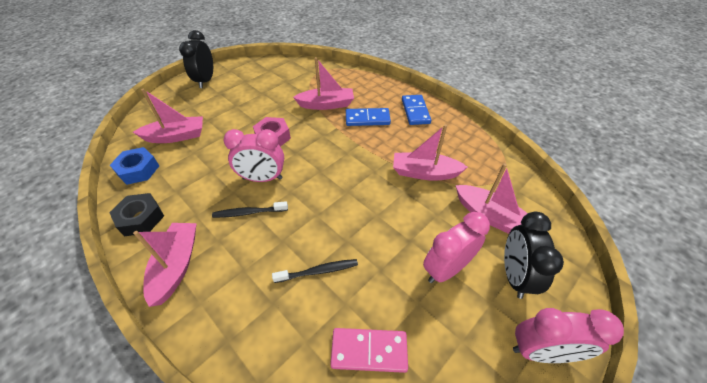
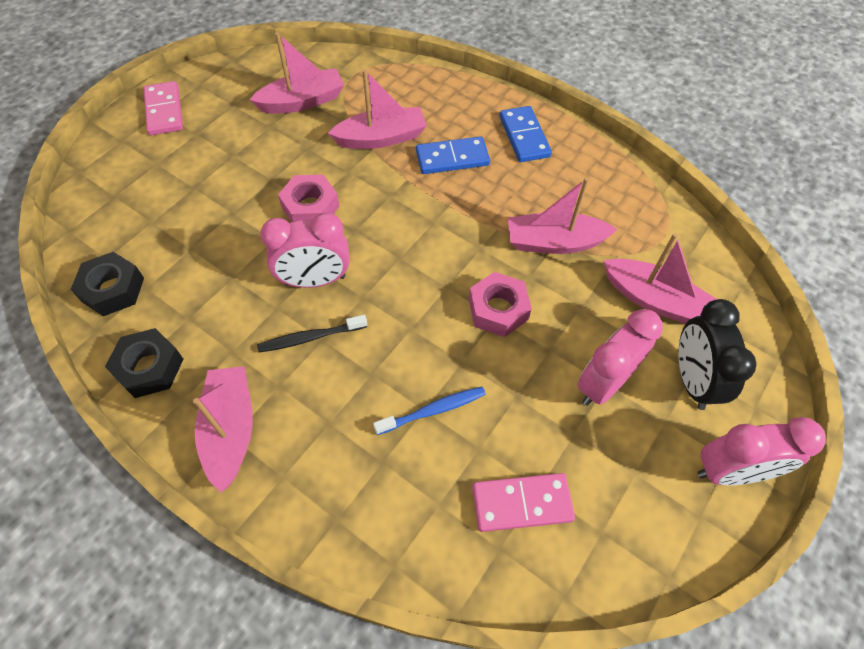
camera: 10 degrees left, 10 degrees up
blue nut [110,147,159,185] -> black nut [71,252,144,316]
pink boat [133,89,203,143] -> pink boat moved to [249,32,344,114]
black clock [179,30,213,88] -> pink domino [144,81,183,135]
black toothbrush [272,259,358,283] -> blue toothbrush [373,387,486,435]
none -> pink nut [469,272,532,337]

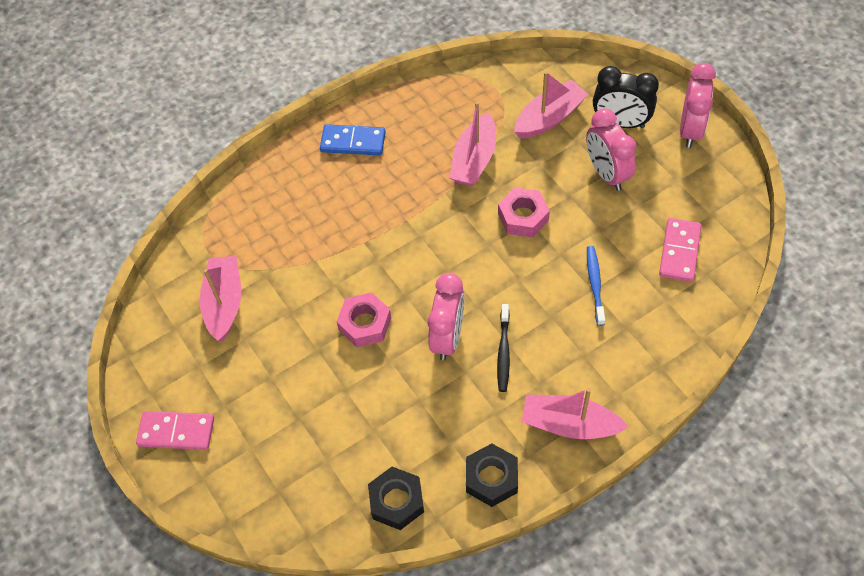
camera: 65 degrees left, 0 degrees up
pink boat [328,69,427,149] -> none
blue domino [416,136,490,174] -> none

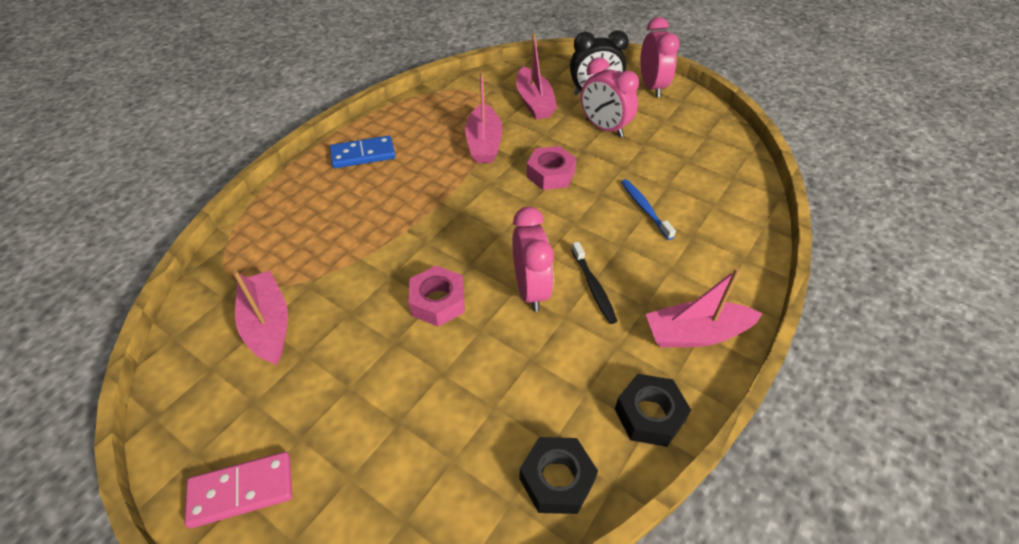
camera: 25 degrees left, 10 degrees down
pink boat [514,71,588,138] -> pink boat turned 135 degrees clockwise [516,33,557,119]
pink domino [659,218,701,282] -> none

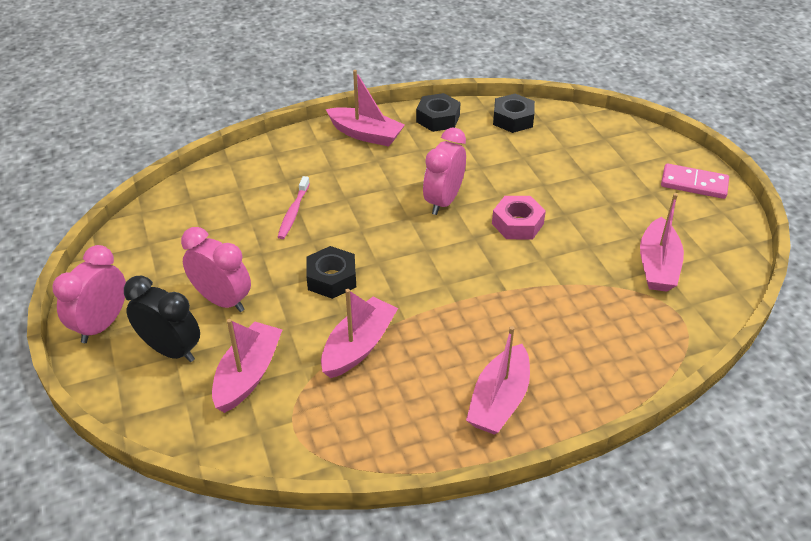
camera: 145 degrees left, 5 degrees down
blue domino [330,136,395,168] -> pink boat [466,326,530,435]
pink nut [526,146,577,190] -> black nut [306,246,356,299]
black toothbrush [571,242,617,324] -> none
pink clock [581,57,639,137] -> pink clock turned 45 degrees counterclockwise [181,227,251,312]
blue toothbrush [621,179,676,240] -> pink toothbrush [278,176,310,239]

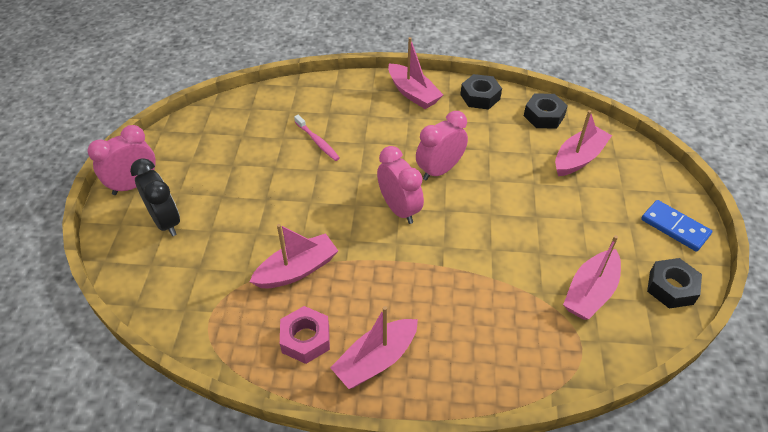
camera: 25 degrees right, 5 degrees up
pink clock [181,227,251,312] -> pink clock moved to [377,146,424,224]
pink boat [212,319,283,413] -> pink boat moved to [555,110,612,176]
pink toothbrush [278,176,310,239] -> pink toothbrush turned 75 degrees counterclockwise [294,115,340,161]
black nut [306,246,356,299] -> black nut moved to [647,258,702,309]
pink nut [492,196,546,239] -> pink nut moved to [280,306,330,364]
pink domino [661,163,729,199] -> blue domino [641,200,712,252]

